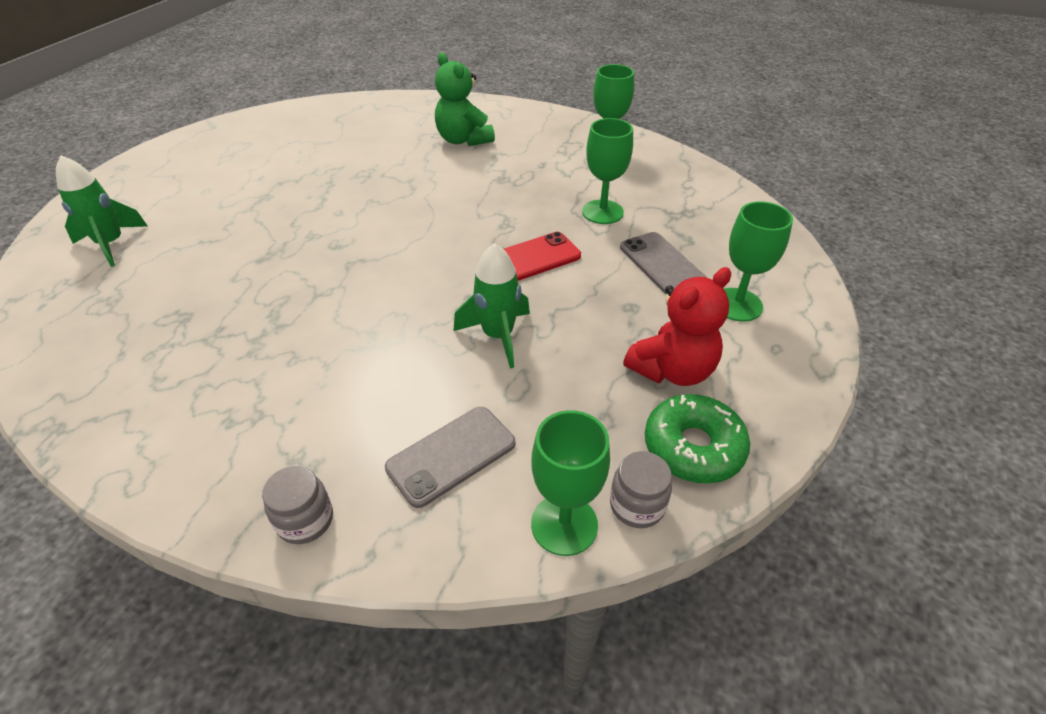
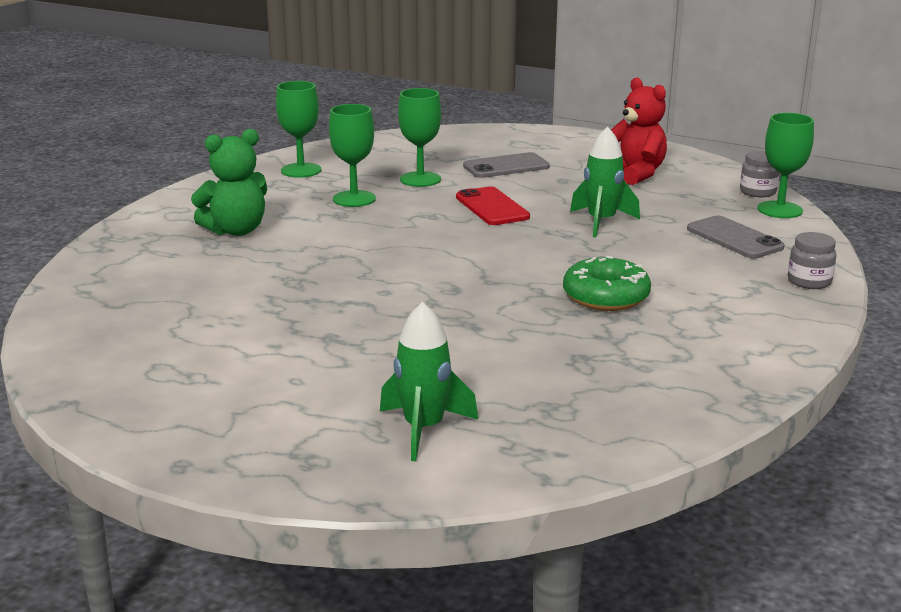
camera: 85 degrees left, 20 degrees down
green donut [645,394,750,484] -> green donut moved to [563,256,651,311]
green goblet [724,201,793,322] -> green goblet moved to [329,104,376,207]

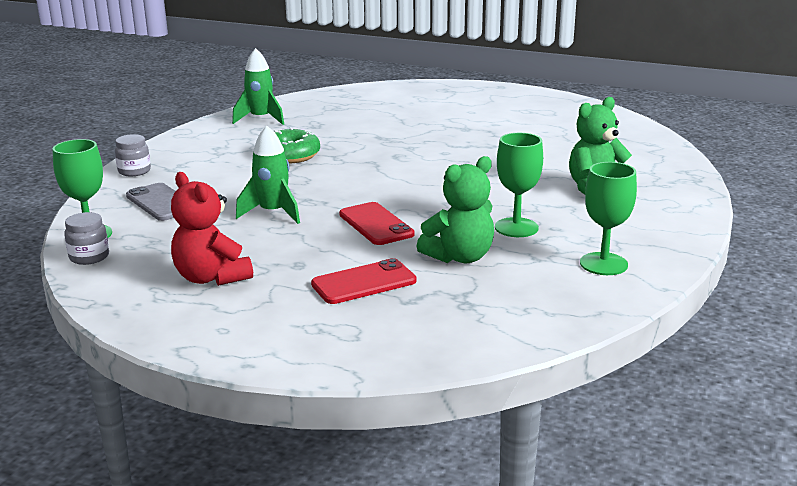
camera: 175 degrees right, 0 degrees up
green rocket [380,302,478,461] -> green rocket moved to [232,48,284,125]
green goblet [398,88,441,187] -> green teddy bear [416,156,494,263]
grey phone [463,152,550,178] -> red phone [311,258,416,304]

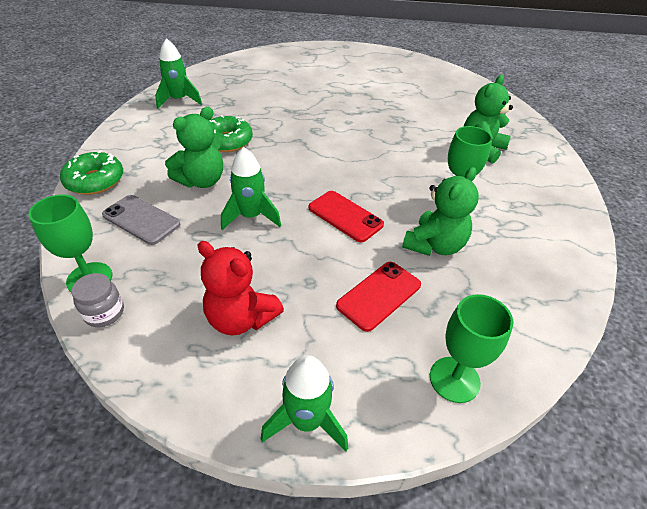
camera: 20 degrees left, 20 degrees up
grey jar [115,134,151,176] -> green donut [60,150,123,195]
green goblet [580,162,637,275] -> green goblet moved to [430,294,513,403]
none -> green teddy bear [165,107,223,188]
none -> green rocket [261,355,348,451]

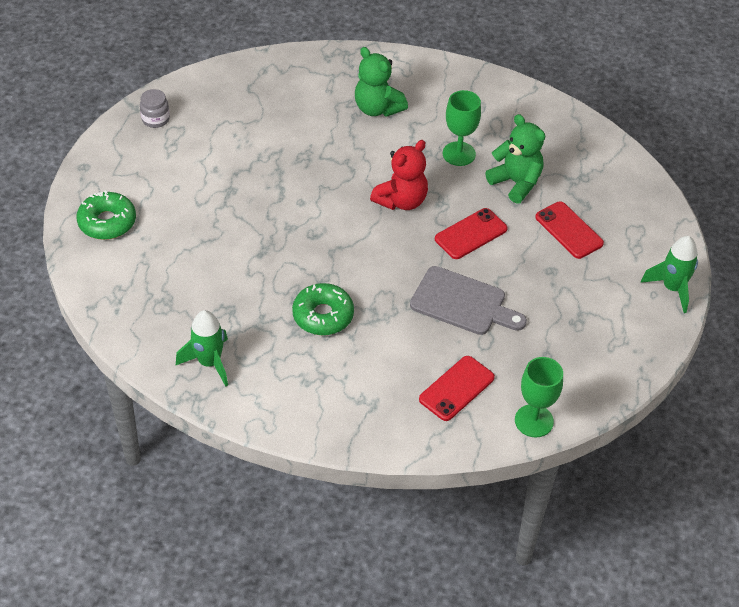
camera: 80 degrees left, 5 degrees up
green donut [60,150,123,195] -> green donut moved to [76,191,136,240]
grey jar [71,273,124,327] -> grey jar moved to [140,89,170,128]
grey phone [102,195,180,245] -> red phone [419,356,495,421]
green teddy bear [165,107,223,188] -> none
red teddy bear [198,241,284,335] -> red teddy bear moved to [370,140,428,210]
green rocket [221,147,281,230] -> grey cutting board [410,266,527,335]
green goblet [430,294,513,403] -> none

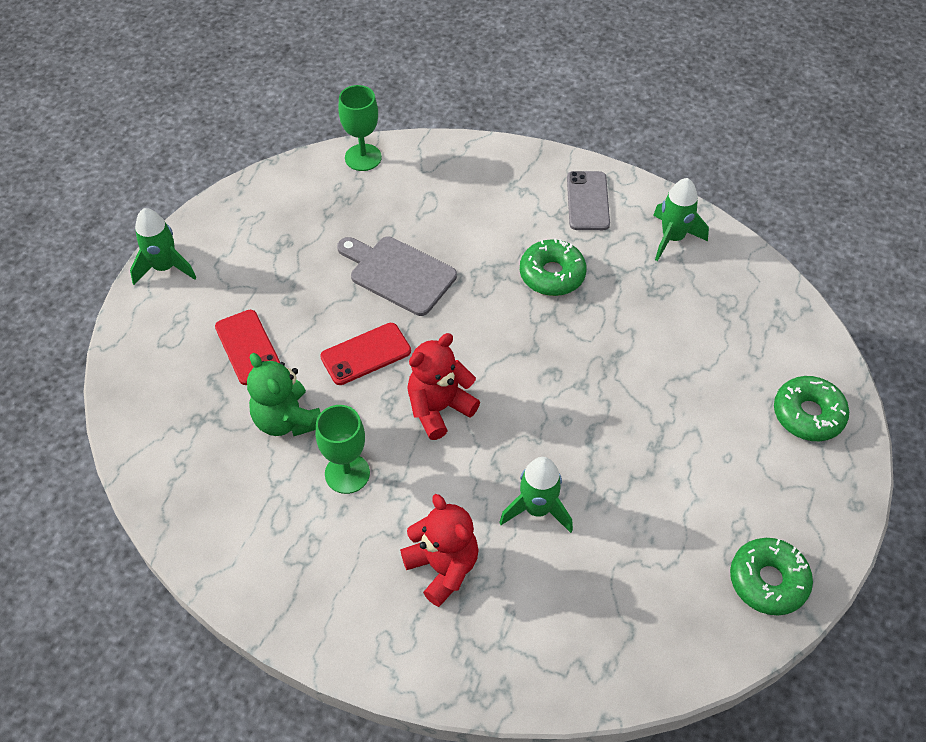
camera: 170 degrees left, 5 degrees up
grey jar [140,89,170,128] -> green donut [730,538,813,615]
green teddy bear [355,47,408,117] -> red teddy bear [400,494,478,607]
red phone [419,356,495,421] -> none
none -> green rocket [499,457,573,533]
none -> grey phone [567,171,610,230]

